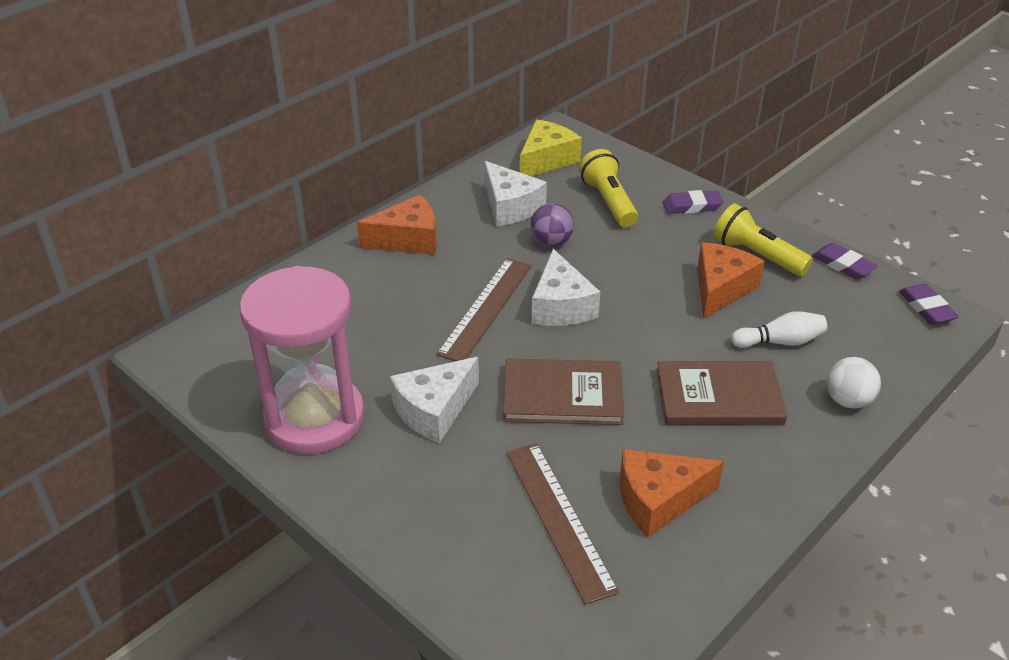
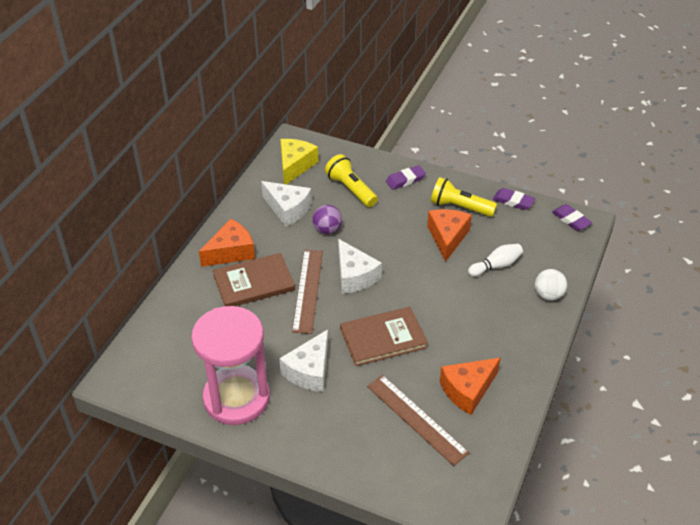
camera: 20 degrees left, 5 degrees up
brown book [657,361,787,425] -> brown book moved to [213,253,295,306]

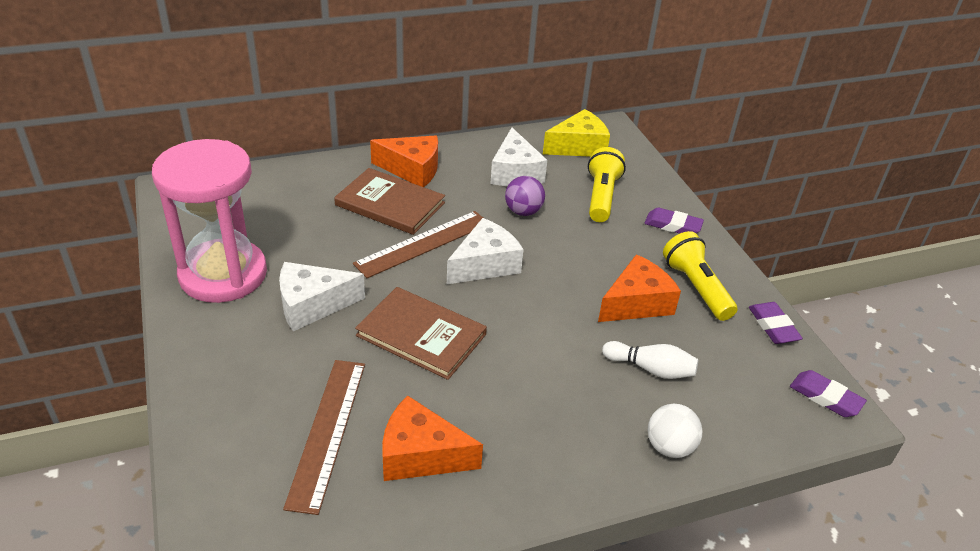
camera: 45 degrees right, 5 degrees down
white cheese [338,239,382,294] -> white cheese turned 150 degrees counterclockwise [447,218,524,284]
purple eraser [552,204,592,231] -> purple eraser turned 60 degrees counterclockwise [790,370,867,417]

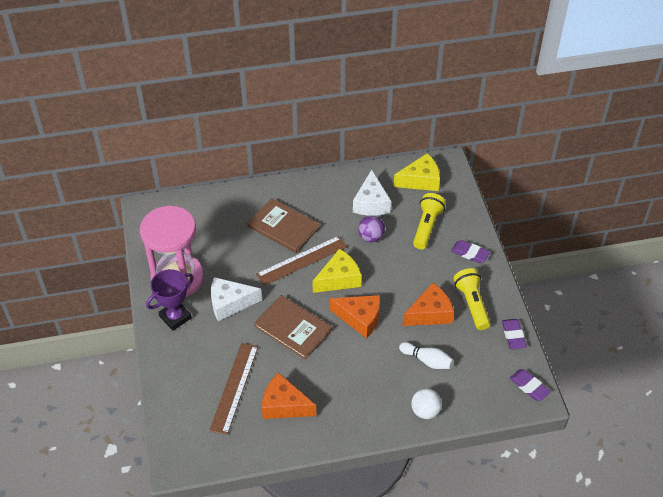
camera: 10 degrees right, 10 degrees up
orange cheese [370,135,438,187] -> orange cheese moved to [330,295,380,339]
white cheese [447,218,524,284] -> yellow cheese [312,249,361,293]
none -> purple trophy [146,269,194,331]

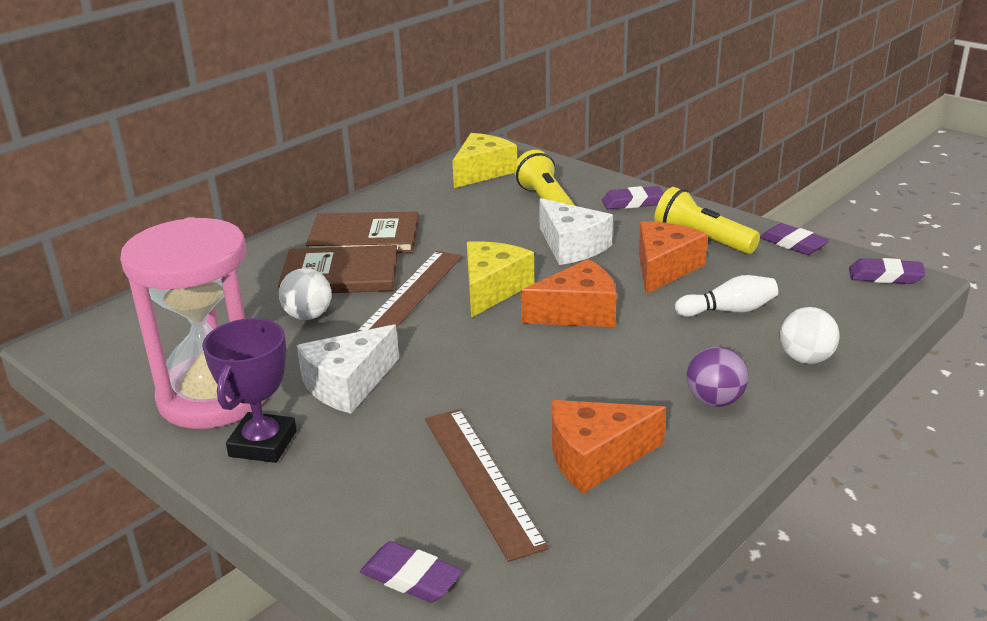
camera: 35 degrees left, 20 degrees down
brown book [254,295,332,360] -> brown book moved to [306,212,419,253]
white cheese [353,170,391,216] -> white cheese moved to [539,198,613,265]
purple ball [358,216,385,242] -> purple ball moved to [687,347,748,407]
none -> white ball [279,268,331,320]
none -> purple eraser [360,541,463,603]

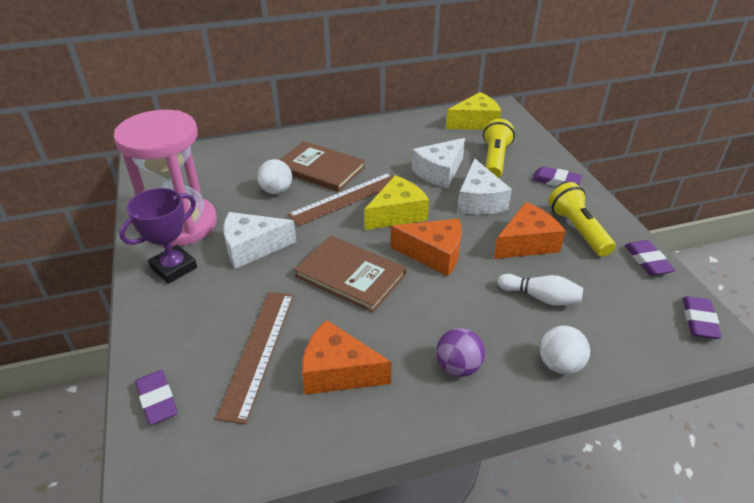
camera: 30 degrees right, 10 degrees up
brown book [306,212,419,253] -> brown book moved to [294,236,407,312]
purple eraser [849,258,926,284] -> purple eraser turned 60 degrees clockwise [683,296,722,339]
none -> white cheese [412,138,465,188]

